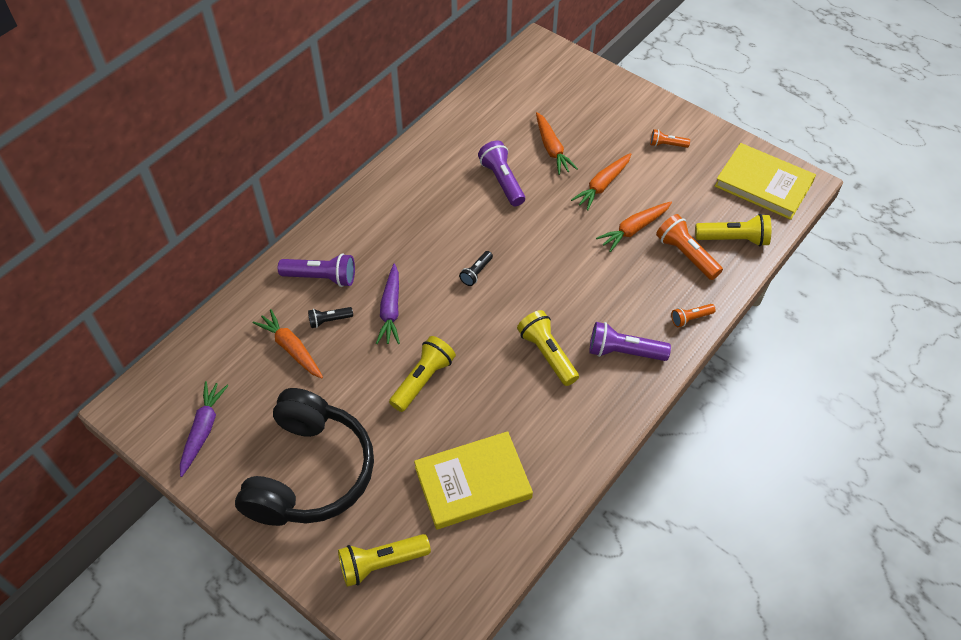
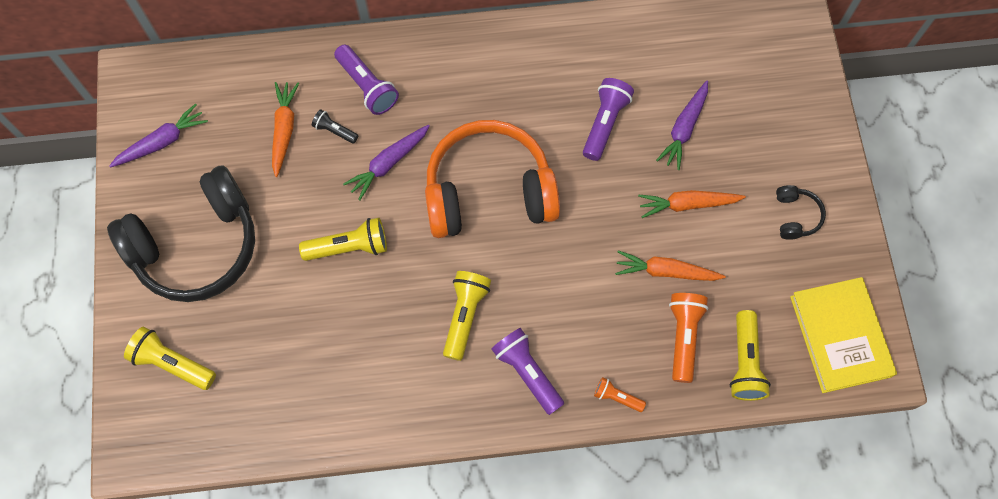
camera: 45 degrees right, 15 degrees up
yellow book [414,431,533,530] -> none
black flashlight [459,251,493,286] -> orange headphones [425,120,560,238]
orange carrot [536,112,578,175] -> purple carrot [656,80,708,170]
orange flashlight [650,129,690,148] -> black headphones [776,185,826,240]
yellow flashlight [695,214,771,247] -> yellow flashlight turned 45 degrees clockwise [730,310,771,401]

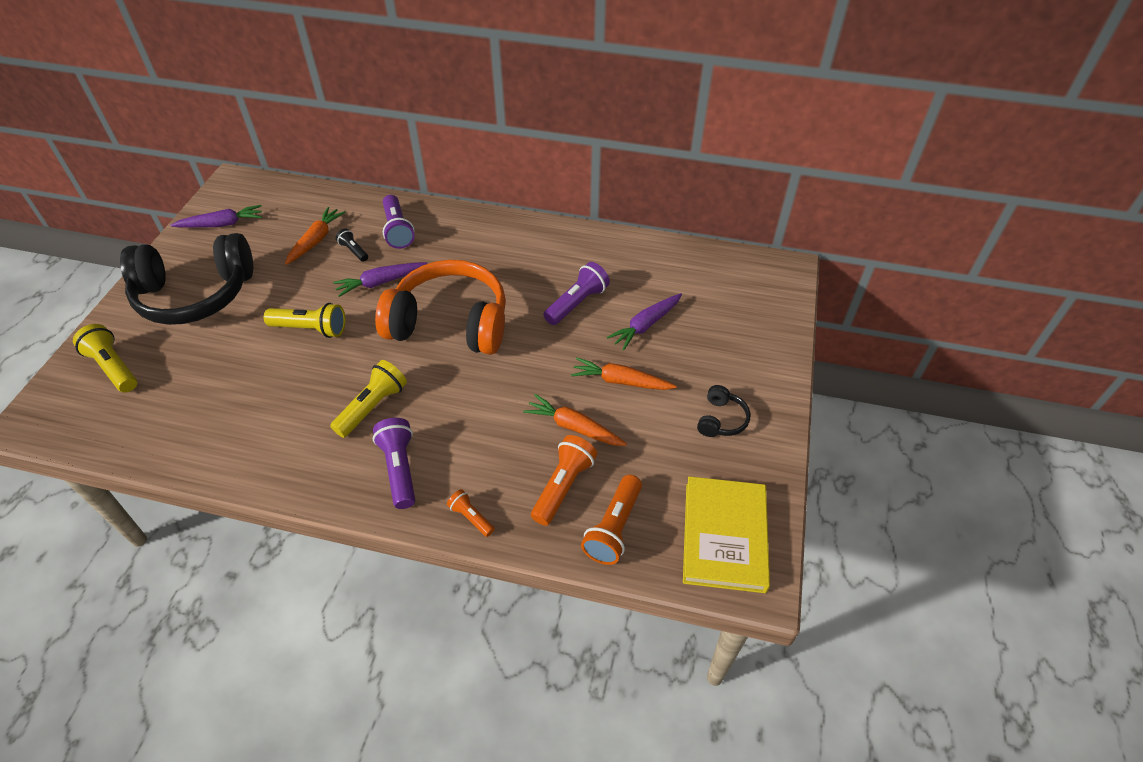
camera: 20 degrees right, 20 degrees down
yellow flashlight [730,310,771,401] -> orange flashlight [581,475,642,565]

